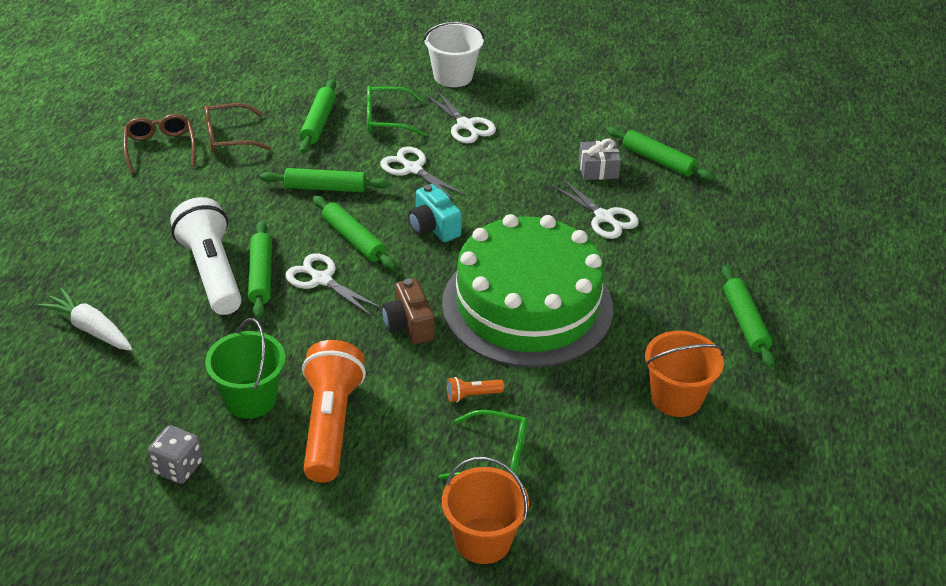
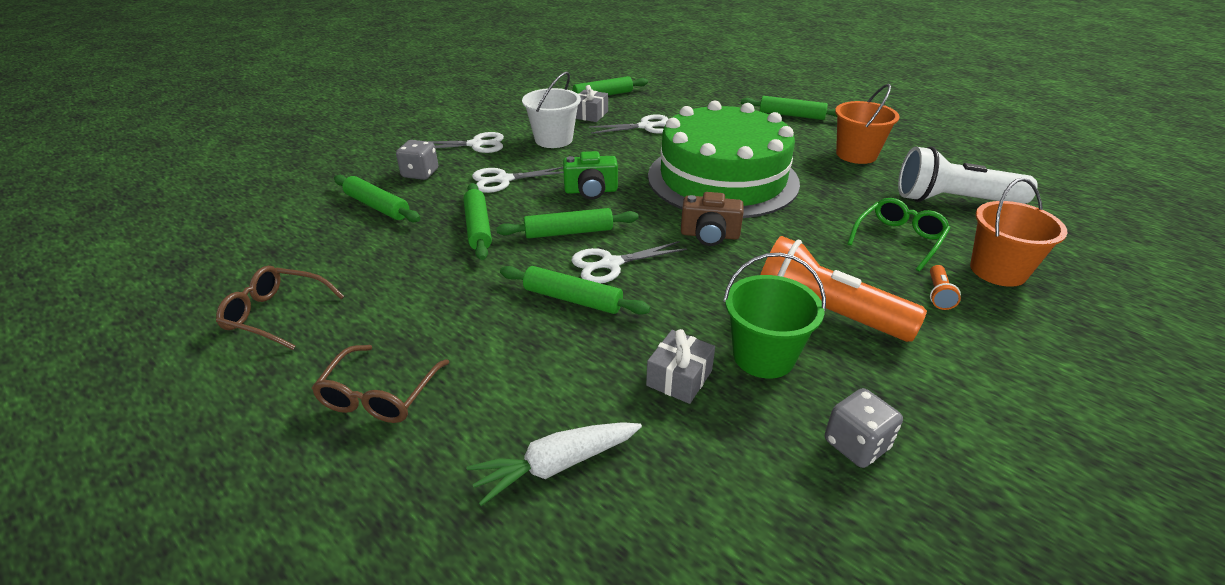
camera: 60 degrees left, 5 degrees down
white flashlight [170,197,242,315] -> white flashlight moved to [898,146,1038,204]
brown glasses [204,103,271,153] -> brown glasses moved to [311,345,449,423]
green rolling pin [260,168,390,192] -> green rolling pin turned 45 degrees counterclockwise [464,183,492,260]
green glasses [367,86,425,136] -> grey dice [396,140,438,180]
turquoise camera [408,184,462,242] -> green camera [563,151,618,200]
white bucket [423,21,485,87] -> white bucket moved to [522,72,581,148]
orange flashlight [447,377,504,402] -> orange flashlight moved to [930,265,961,310]
none -> grey gift [646,329,715,404]

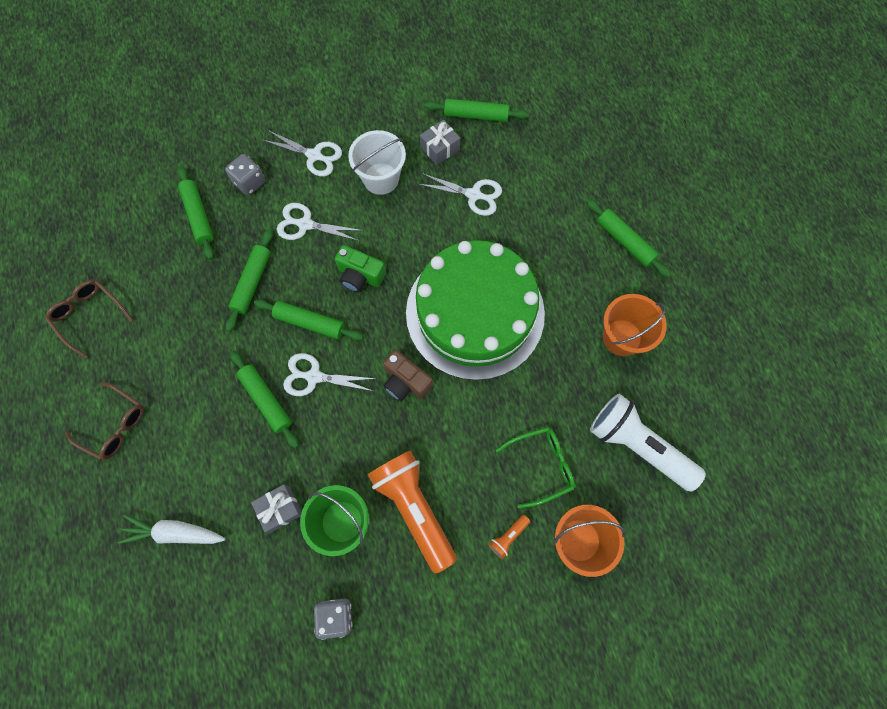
camera: 30 degrees right, 35 degrees up
brown glasses [311,345,449,423] -> brown glasses turned 105 degrees counterclockwise [65,383,144,460]

